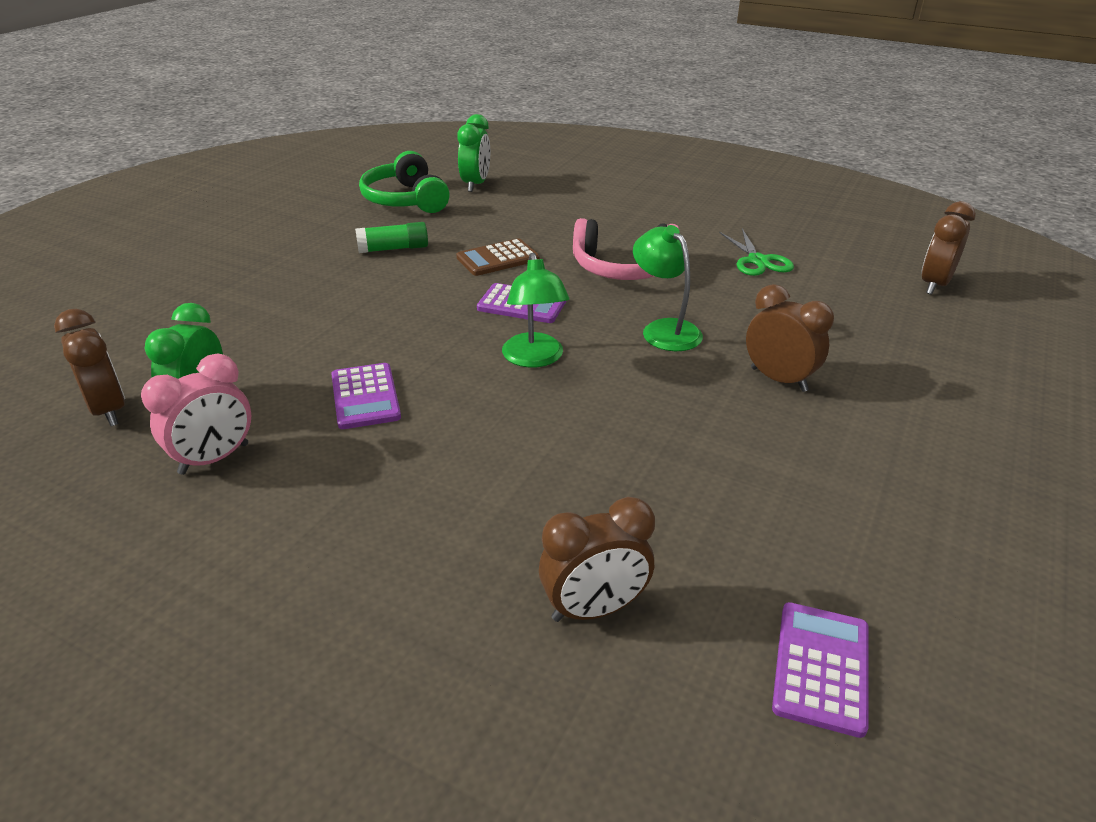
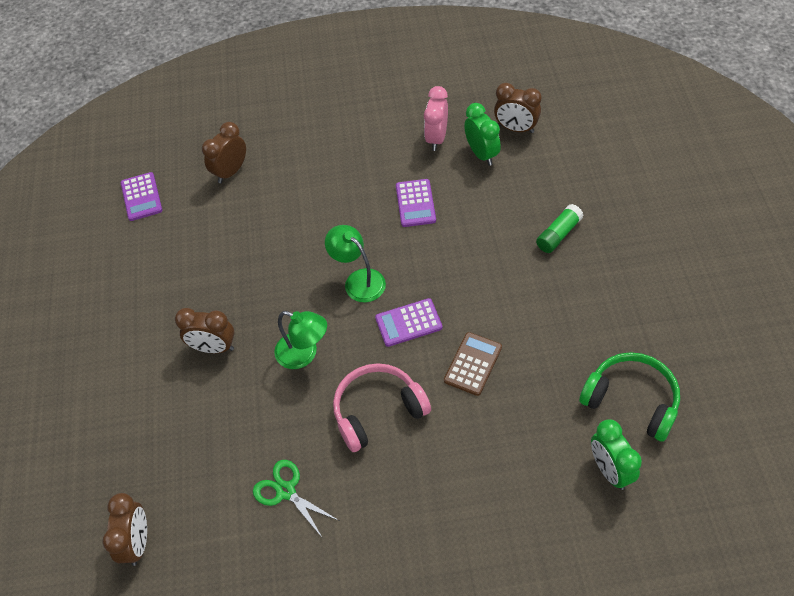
camera: 150 degrees right, 20 degrees up
purple calculator [331,363,401,429] -> purple calculator turned 135 degrees counterclockwise [396,179,436,227]
green glue stick [355,222,428,253] -> green glue stick moved to [536,204,583,253]

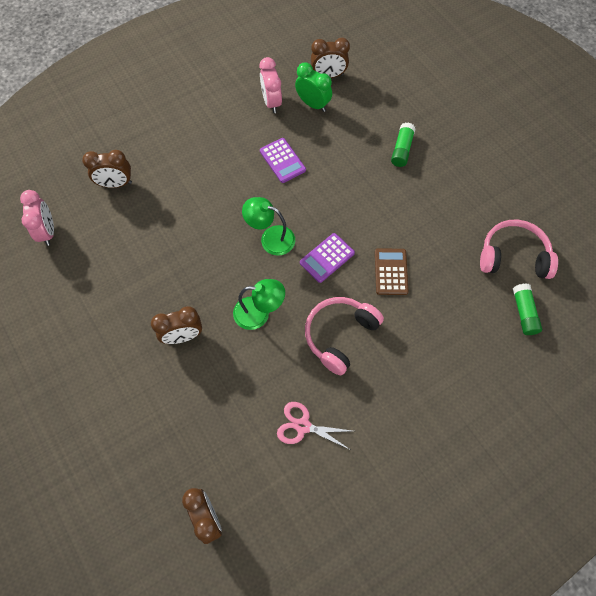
camera: 30 degrees left, 10 degrees up
purple calculator [121,172,162,221] -> pink clock [20,190,54,246]
brown clock [202,122,246,183] -> brown clock turned 105 degrees counterclockwise [82,150,132,188]
green scissors [253,460,339,537] -> pink scissors [277,402,352,449]
green headphones [579,352,680,442] -> pink headphones [480,220,558,279]
green clock [591,419,642,490] -> green glue stick [513,283,542,335]

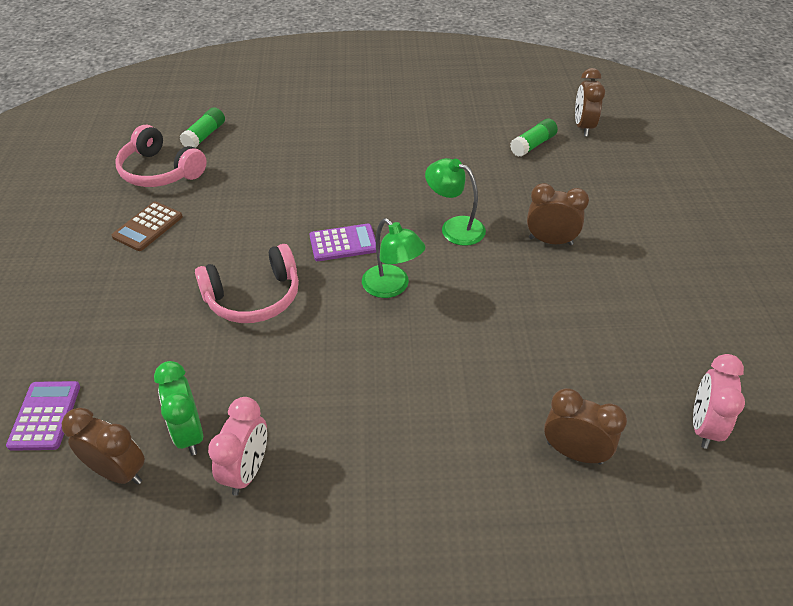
camera: 150 degrees left, 20 degrees down
purple calculator [260,138,306,183] -> purple calculator moved to [6,381,80,451]
pink scissors [277,402,352,449] -> none
pink headphones [305,297,384,375] -> pink headphones moved to [195,244,299,323]
brown calculator [375,248,409,295] -> brown calculator moved to [112,201,183,251]
green glue stick [391,123,415,167] -> green glue stick moved to [510,119,558,157]

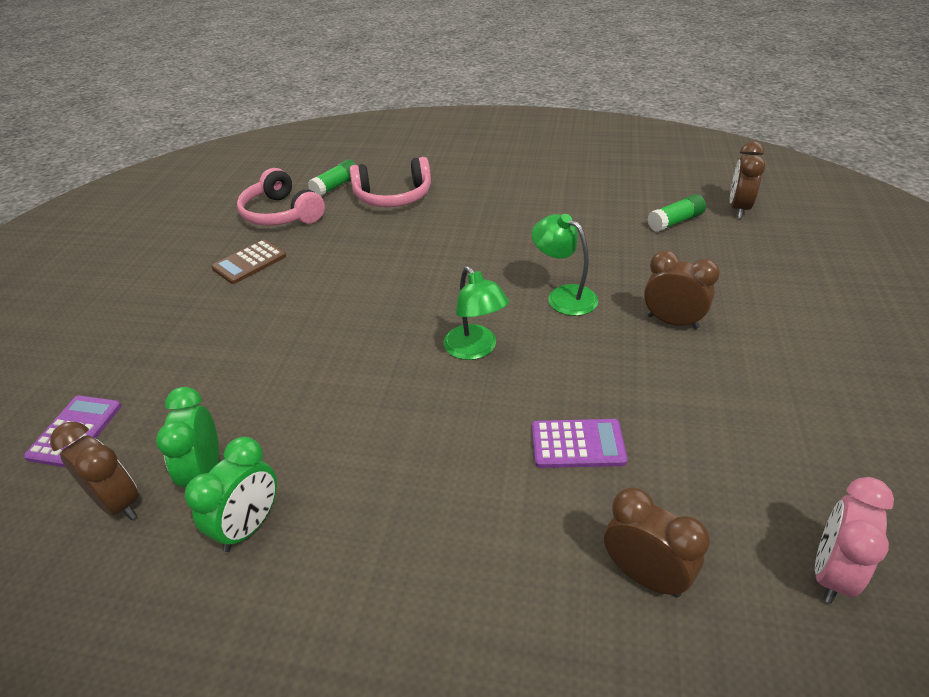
camera: 15 degrees right, 5 degrees down
pink headphones [195,244,299,323] -> pink headphones moved to [350,157,431,207]
pink clock [208,397,267,496] -> green clock [185,437,277,552]
purple calculator [310,224,376,261] -> purple calculator moved to [532,419,628,468]

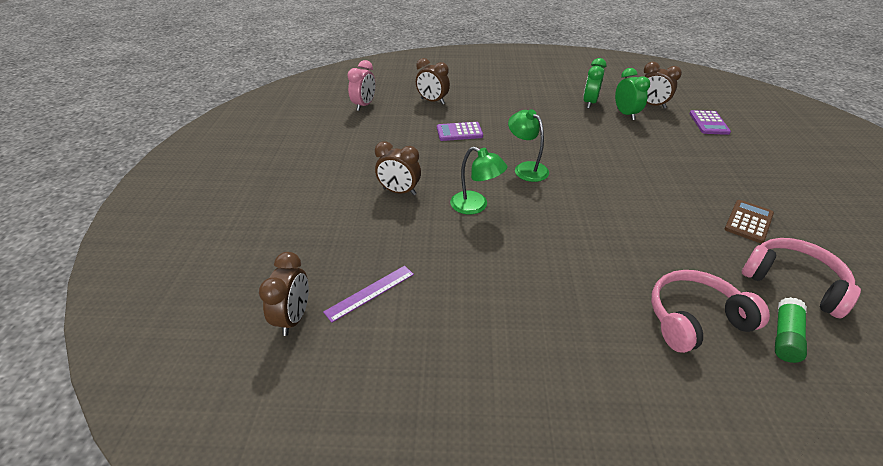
camera: 170 degrees right, 0 degrees up
green glue stick [648,194,706,232] -> purple ruler [323,266,414,323]

